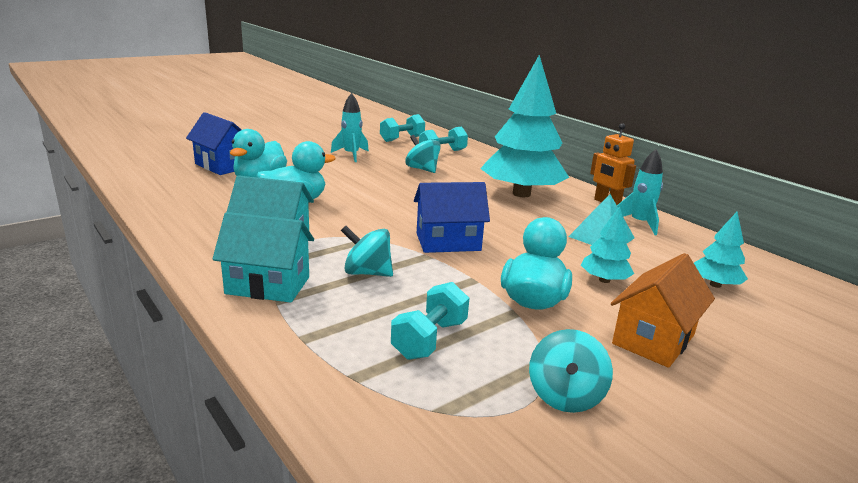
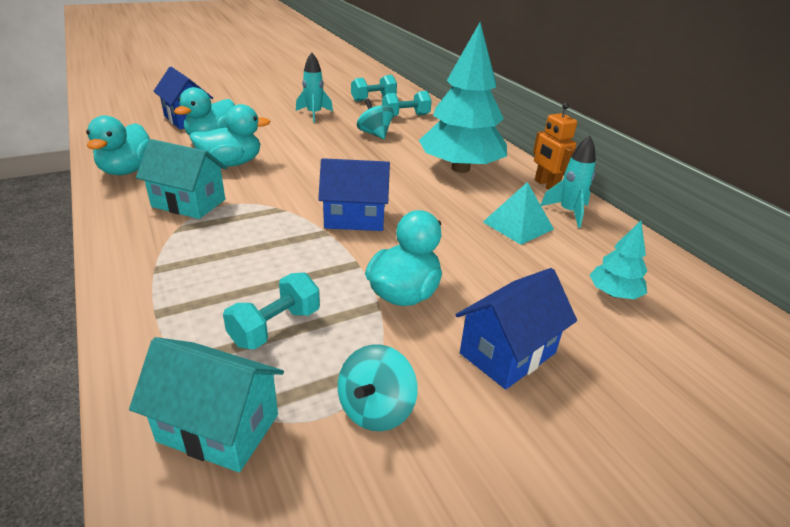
camera: 10 degrees right, 10 degrees up
turquoise house [213,212,314,303] -> turquoise house moved to [129,337,284,472]
turquoise spinning top [341,226,393,277] -> none
turquoise tree [581,206,634,283] -> none
orange house [611,253,715,368] -> blue house [456,268,577,389]
none -> turquoise duck [86,115,150,175]

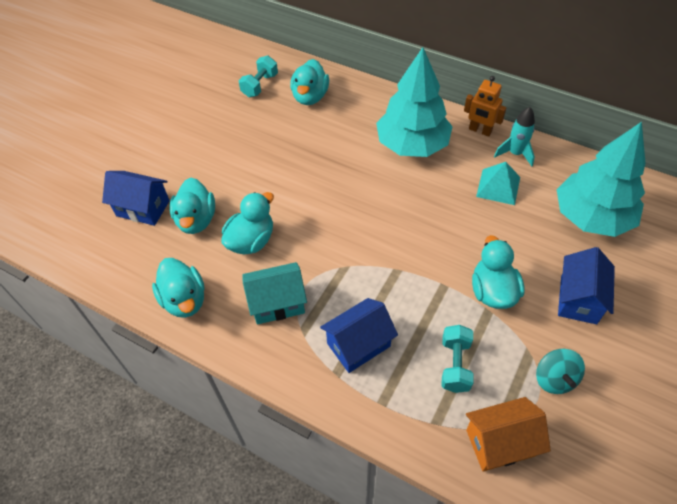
camera: 30 degrees left, 20 degrees up
turquoise house [129,337,284,472] -> orange house [466,397,551,471]
turquoise rocket [296,52,333,123] -> none
blue house [318,158,390,231] -> blue house moved to [320,298,398,373]
turquoise spinning top [357,99,394,139] -> none
turquoise dumbbell [382,91,432,117] -> turquoise duck [290,59,329,105]
turquoise tree [589,221,647,299] -> turquoise tree [557,122,645,237], size x2.25

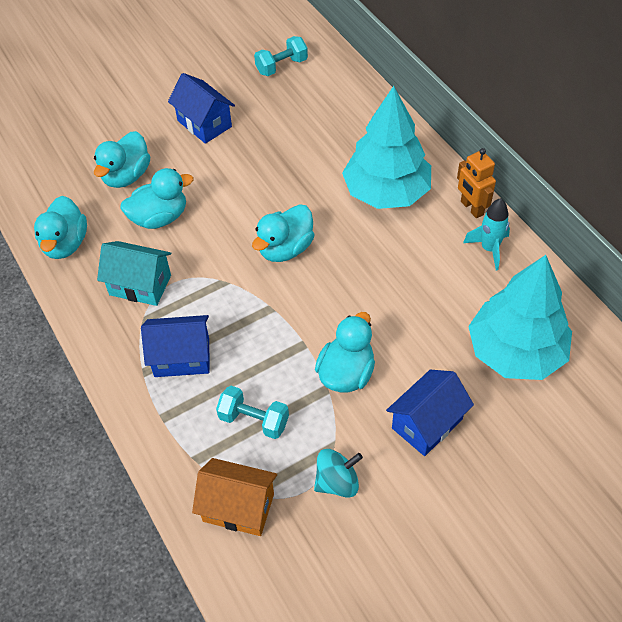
camera: 30 degrees right, 0 degrees up
blue house [102,171,170,226] -> blue house moved to [168,73,235,144]
turquoise duck [290,59,329,105] -> turquoise duck moved to [252,204,315,262]
turquoise dumbbell [442,325,474,393] -> turquoise dumbbell turned 75 degrees clockwise [216,386,289,439]
turquoise pyramid [476,162,520,205] -> none
turquoise spinning top [536,349,585,394] -> turquoise spinning top turned 135 degrees counterclockwise [314,449,363,498]

